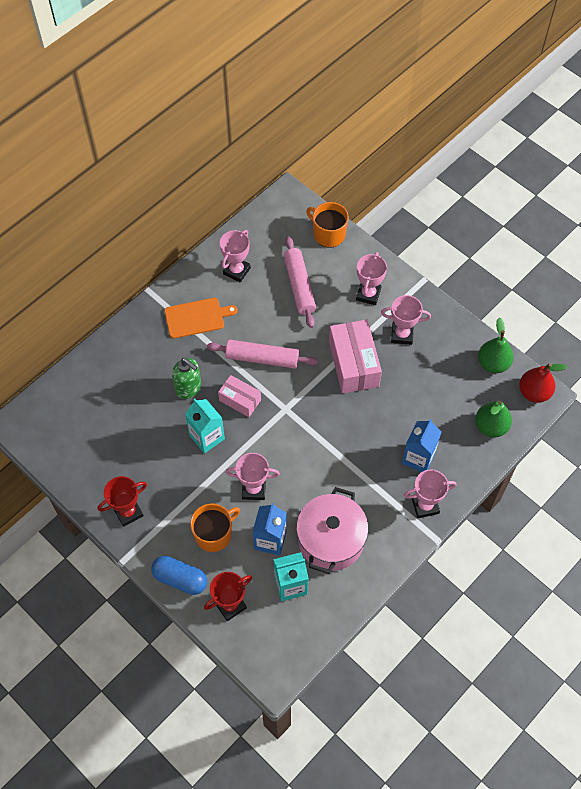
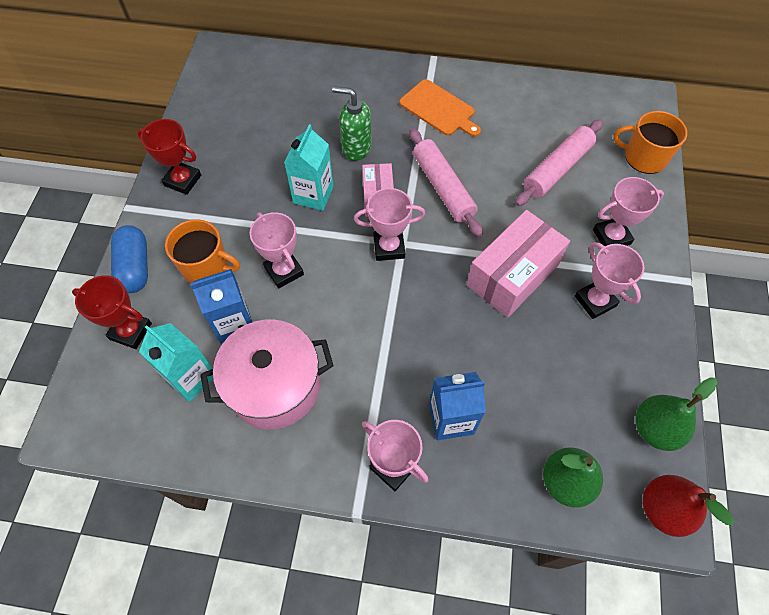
camera: 55 degrees right, 0 degrees up
green soap dispenser [172,358,201,399] -> green soap dispenser turned 105 degrees clockwise [332,86,372,161]
pink trophy [220,230,251,282] -> pink trophy moved to [354,188,425,261]
orange mug [306,202,349,247] -> orange mug turned 75 degrees counterclockwise [613,111,687,174]

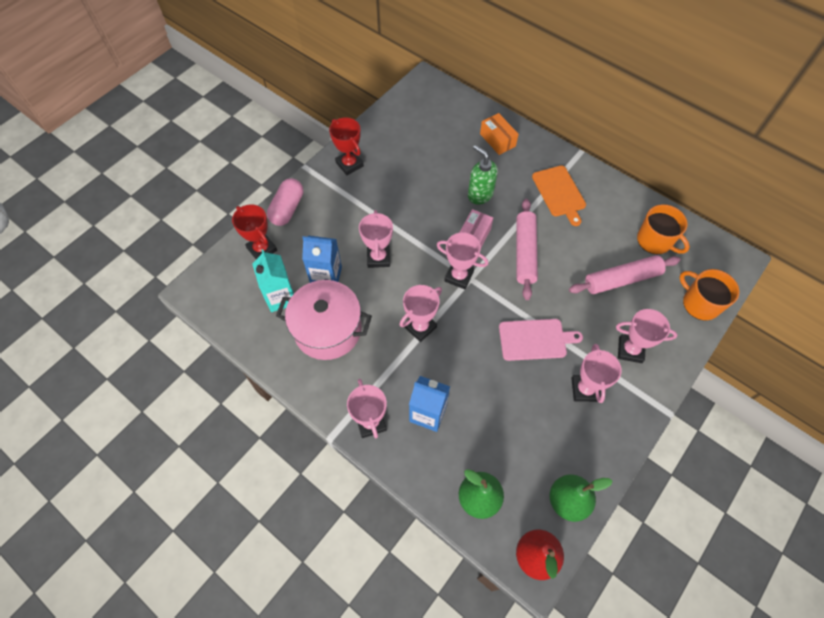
camera: 30 degrees right, 0 degrees up
blue capsule [111,225,148,293] -> pink capsule [267,178,303,226]
orange mug [165,219,240,283] -> orange mug moved to [637,204,690,254]
turquoise carton [284,124,334,211] -> none
pink box [467,210,570,318] -> pink cutting board [499,319,583,361]
none -> pink trophy [399,285,442,342]
none -> orange box [480,113,519,155]

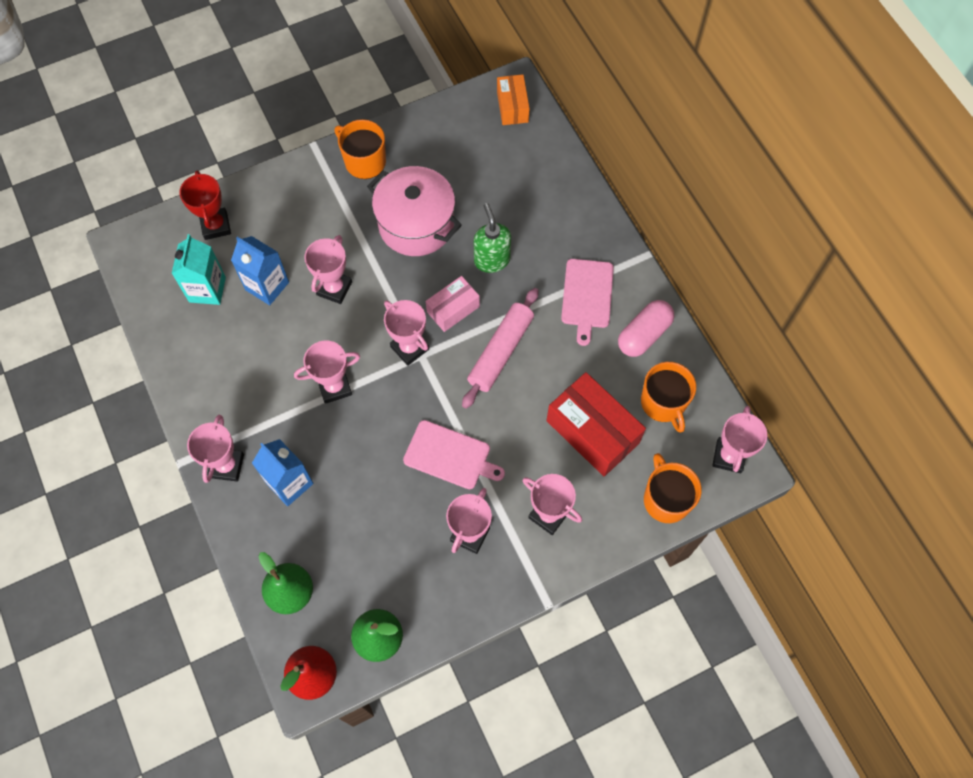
camera: 25 degrees right, 5 degrees up
pink capsule [267,178,303,226] -> pink capsule moved to [618,300,674,357]
pink pot [276,280,372,360] -> pink pot moved to [367,166,462,256]
red trophy [329,117,364,175] -> orange mug [334,119,386,179]
orange box [480,113,519,155] -> orange box moved to [497,74,530,125]
orange cutting board [532,165,586,226] -> pink cutting board [561,259,614,346]
pink rolling pin [569,255,680,294] -> red box [547,372,646,476]
none -> pink trophy [712,406,767,473]

